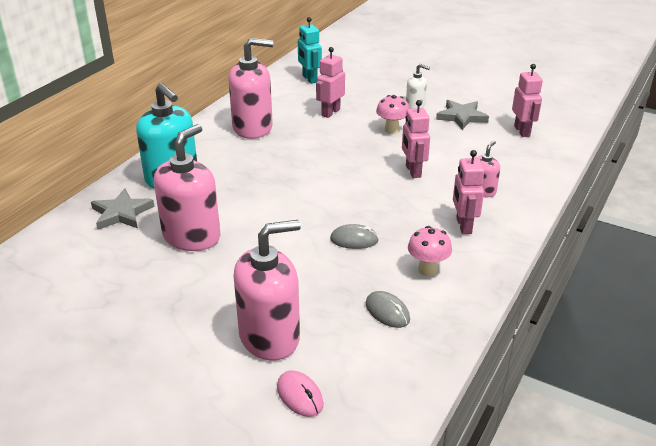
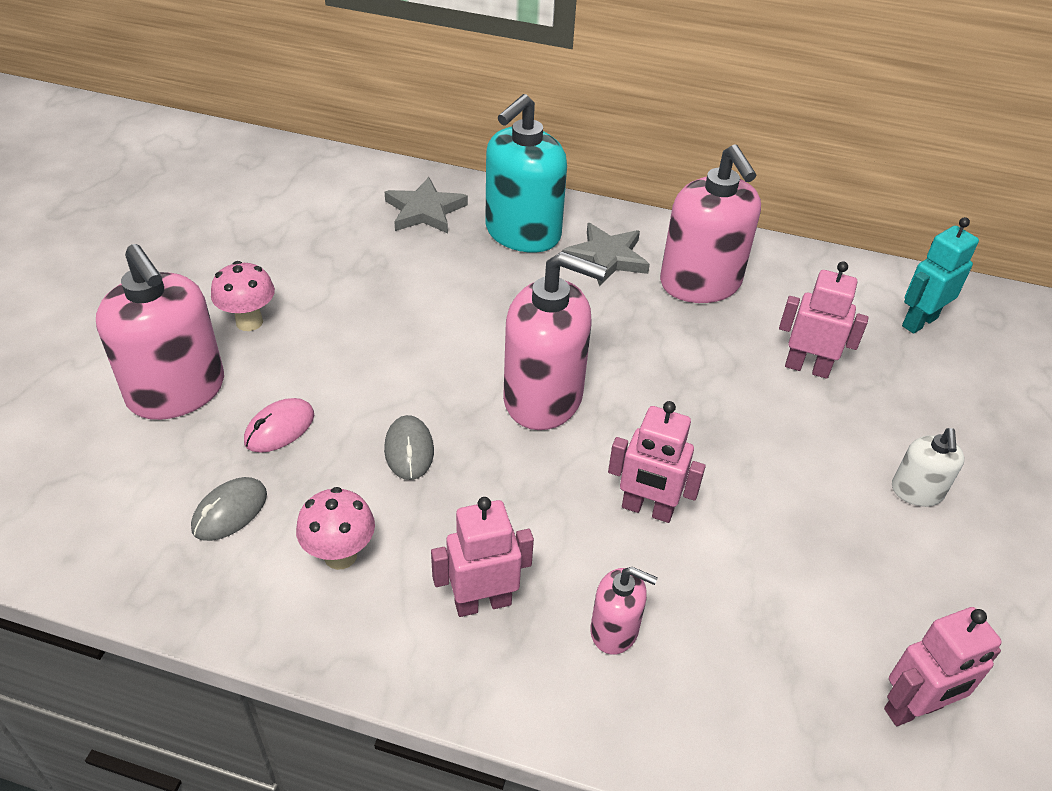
camera: 75 degrees right, 10 degrees up
pink soap dispenser [154,124,220,251] -> pink soap dispenser moved to [503,251,607,430]
pink mouse [277,371,324,417] -> pink mouse moved to [244,398,314,453]
pink mushroom [376,95,409,134] -> pink mushroom moved to [211,261,275,331]
pink robot [402,100,430,178] -> pink robot turned 135 degrees counterclockwise [608,401,706,523]
grey star [436,100,489,130] -> grey star moved to [562,223,650,286]

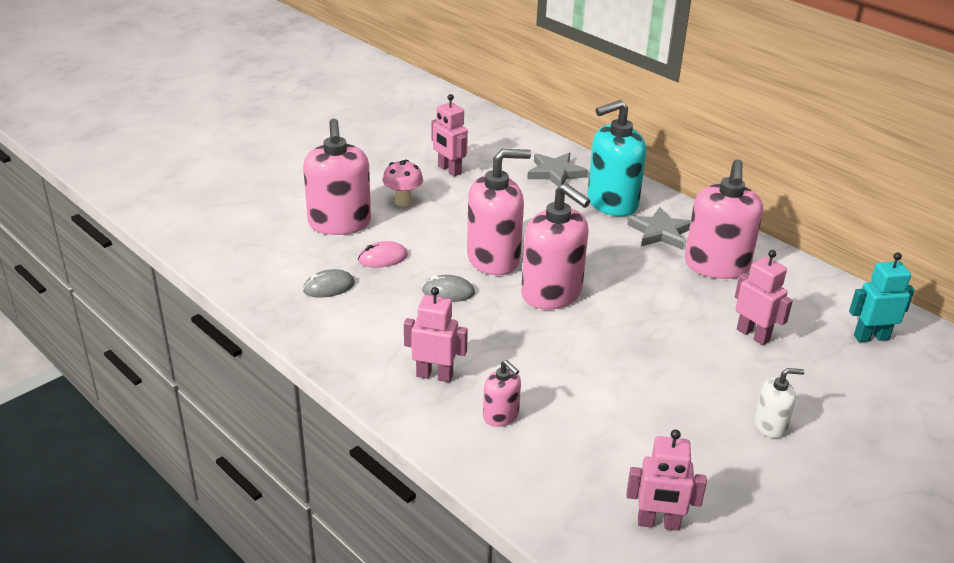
camera: 30 degrees right, 10 degrees down
pink mushroom [296,487,375,570] -> none
grey mouse [384,415,434,480] -> grey mouse turned 75 degrees clockwise [422,275,475,302]
pink robot [608,401,706,523] -> pink robot moved to [431,94,468,177]
white soap dispenser [892,428,965,507] -> white soap dispenser turned 135 degrees counterclockwise [754,368,805,438]
none -> pink soap dispenser [467,149,531,275]

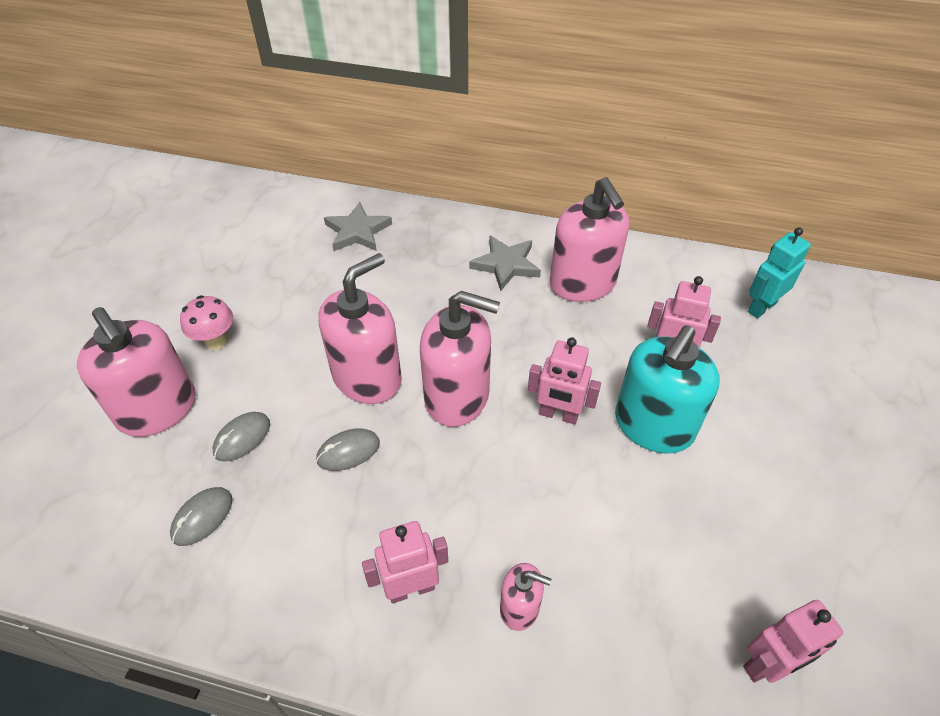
camera: 30 degrees left, 15 degrees up
pink mouse [358,241,408,268] -> grey mouse [212,412,270,462]
pink robot [431,94,468,177] -> pink robot moved to [528,337,601,425]
turquoise soap dispenser [587,100,646,216] -> turquoise soap dispenser moved to [615,325,720,454]
white soap dispenser [754,368,805,438] -> none

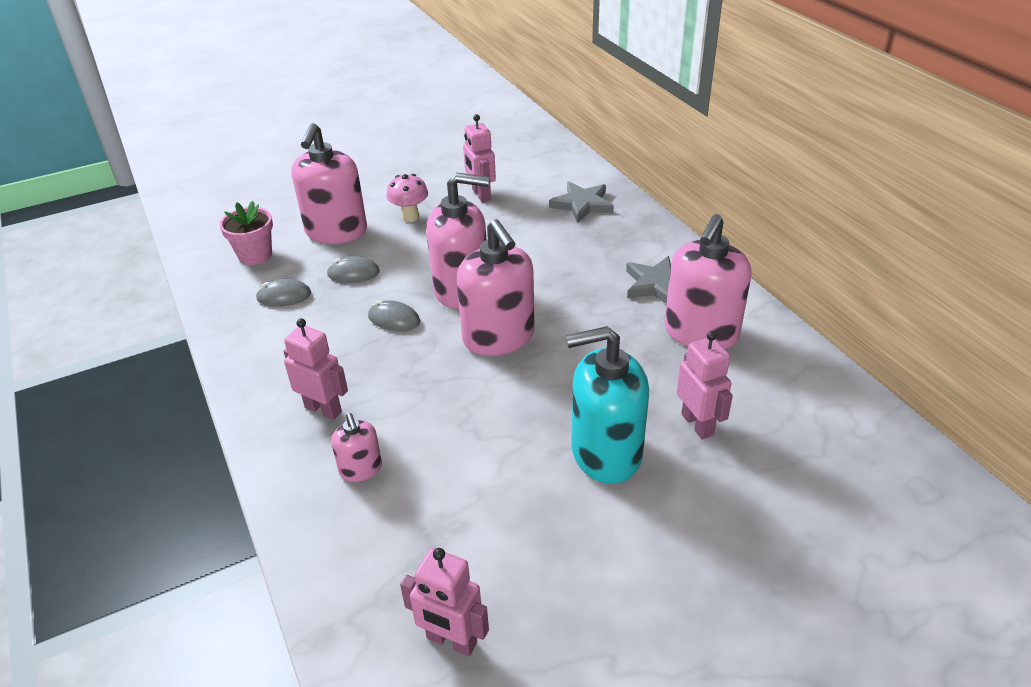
camera: 50 degrees right, 10 degrees down
pink robot [528,337,601,425] -> pink robot moved to [463,114,496,202]
turquoise robot [748,227,811,318] -> none
none -> pink flower pot [219,201,273,265]

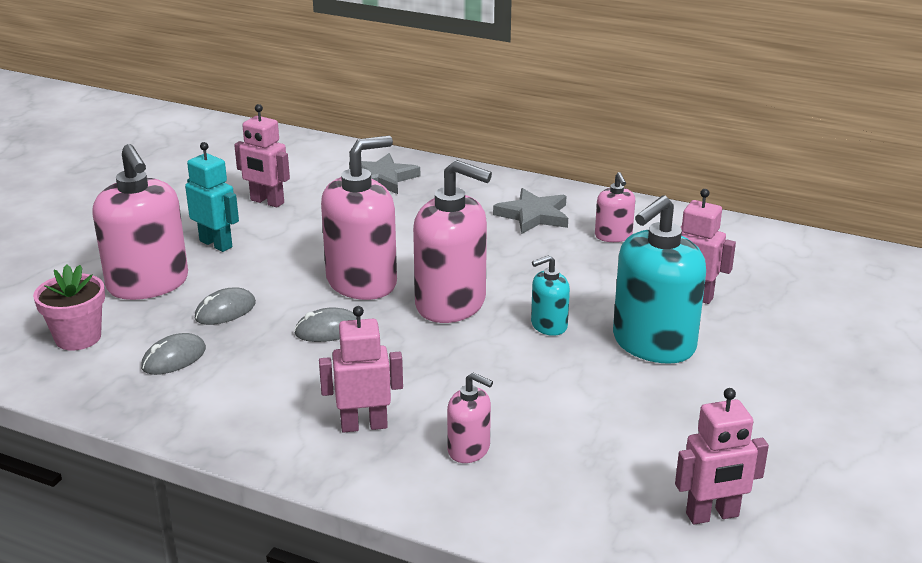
camera: 40 degrees left, 10 degrees down
pink mushroom [386,174,428,222] -> turquoise robot [185,142,239,252]
pink soap dispenser [665,214,752,349] -> pink soap dispenser [595,172,635,242], size x0.50
none -> turquoise soap dispenser [531,255,570,336]

